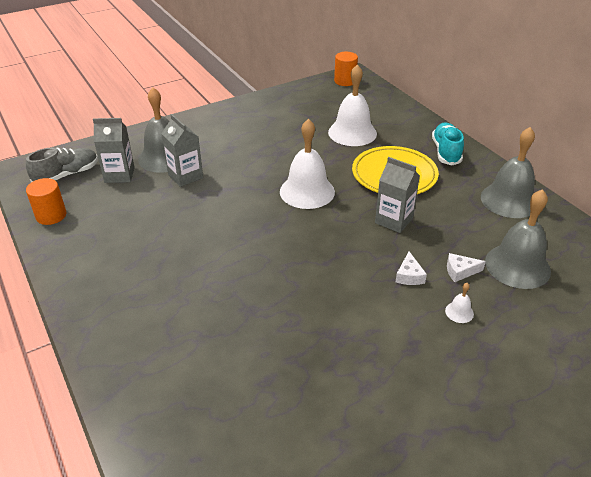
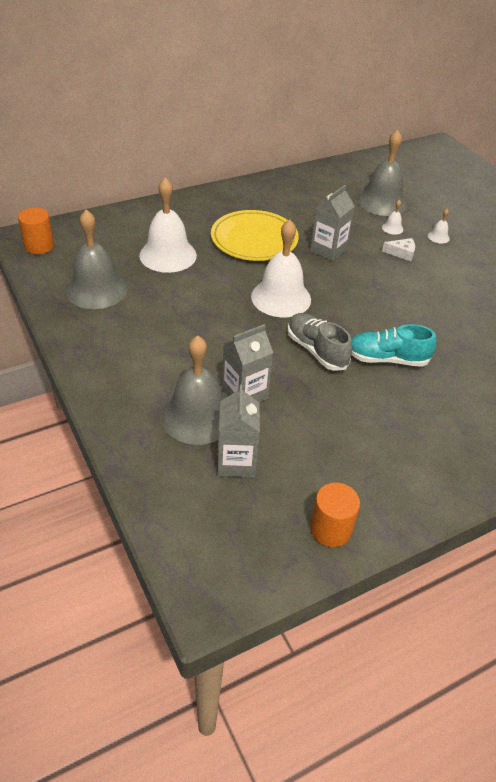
camera: 90 degrees left, 5 degrees up
grey shoe [26,147,98,182] -> grey shoe moved to [287,313,353,371]
turquoise shoe [432,122,464,165] -> turquoise shoe moved to [351,324,437,367]
white cheese [447,253,486,282] -> white bell [382,200,403,235]
grey bell [481,127,535,218] -> grey bell moved to [66,210,127,309]

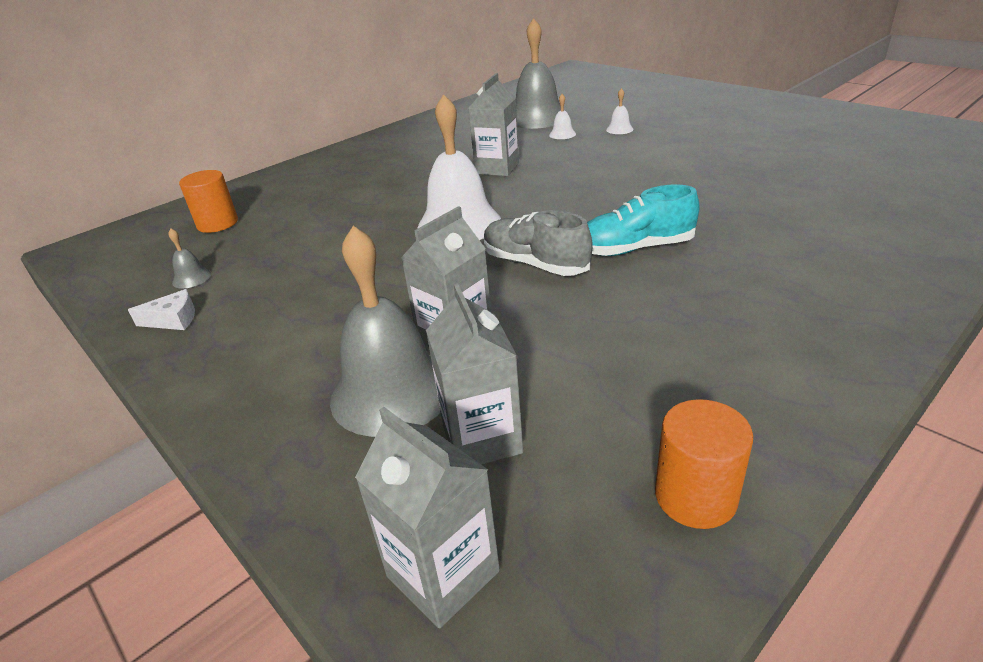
camera: 10 degrees left, 10 degrees down
orange cylinder [18,208,54,254] -> orange cylinder moved to [179,170,238,233]
grey bell [66,210,127,309] -> grey bell [168,228,211,288], size x0.41
white bell [139,177,197,273] -> none
yellow plate [211,210,299,261] -> none
white cheese [382,238,415,262] -> white cheese moved to [128,289,195,330]
none -> grey carton [355,407,500,628]

